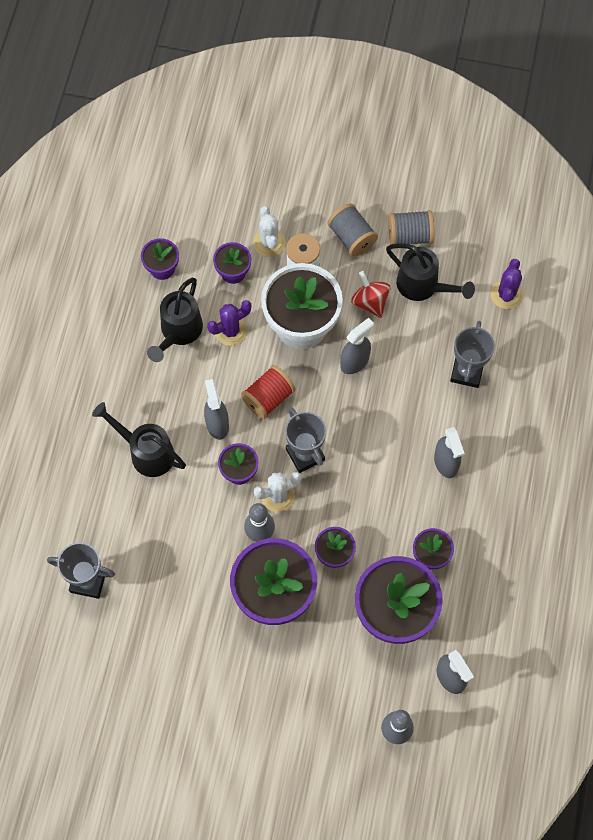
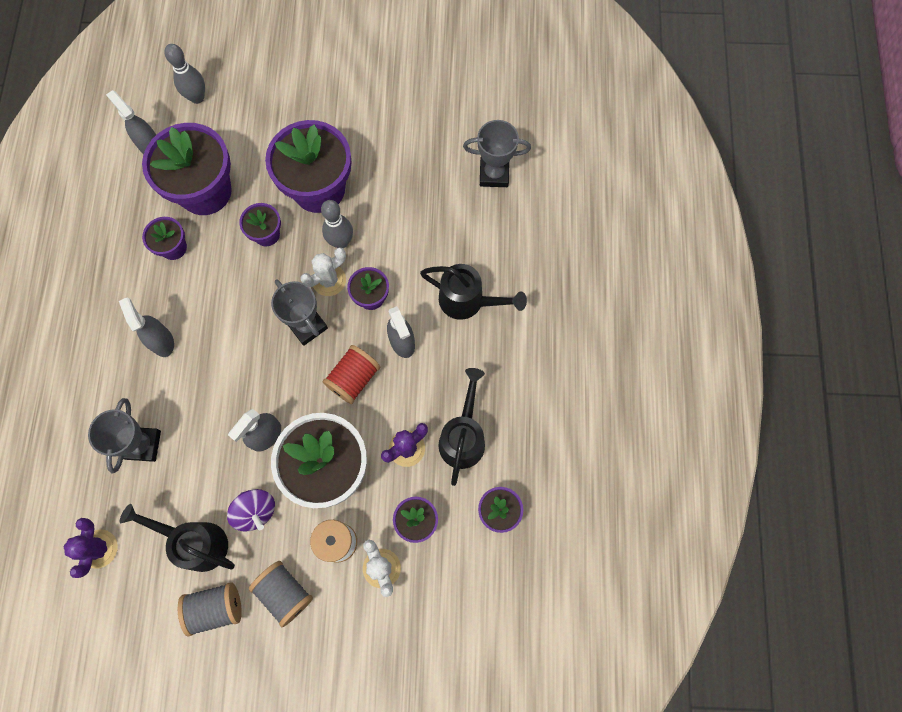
camera: 170 degrees right, 5 degrees up
red spinning top [351,271,390,318] -> purple spinning top [227,489,275,532]

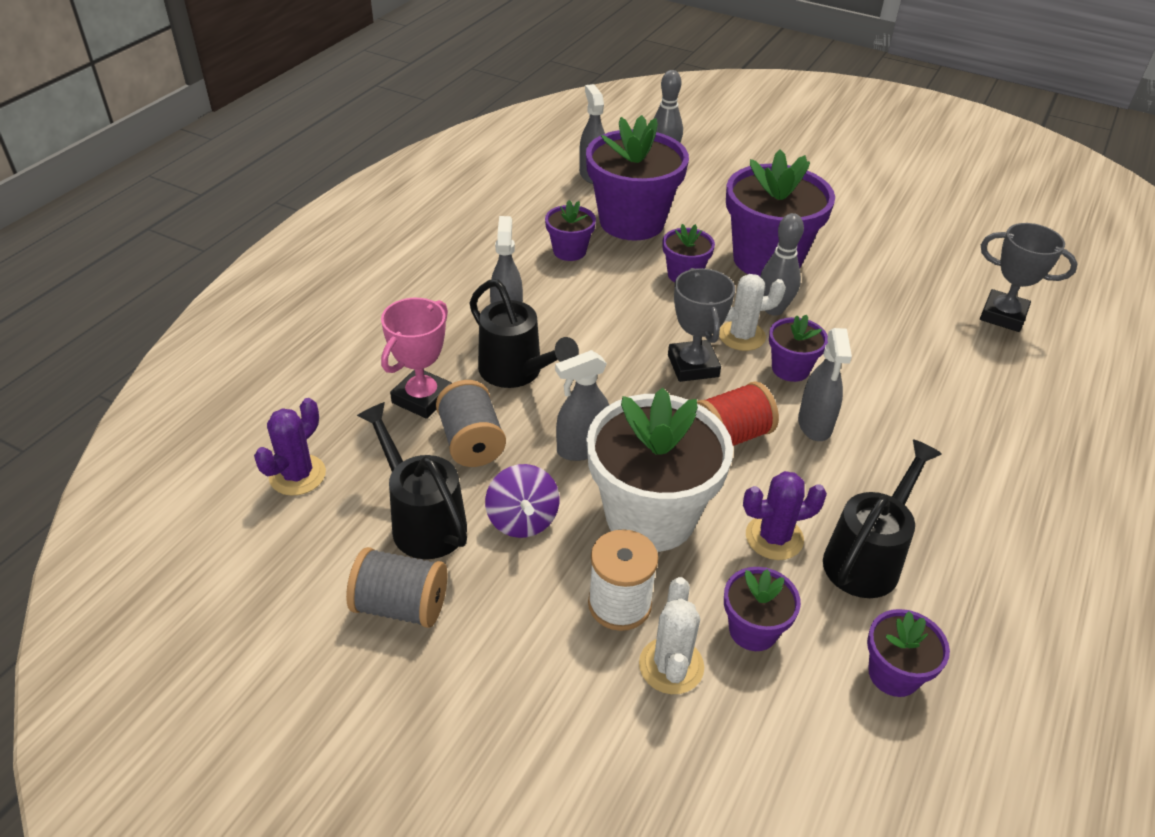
camera: 25 degrees right, 30 degrees down
grey trophy [88,398,161,474] -> pink trophy [381,298,452,419]
grey spool [249,561,313,627] -> grey spool moved to [436,380,506,467]
black watering can [420,264,527,320] -> black watering can moved to [470,279,579,388]

